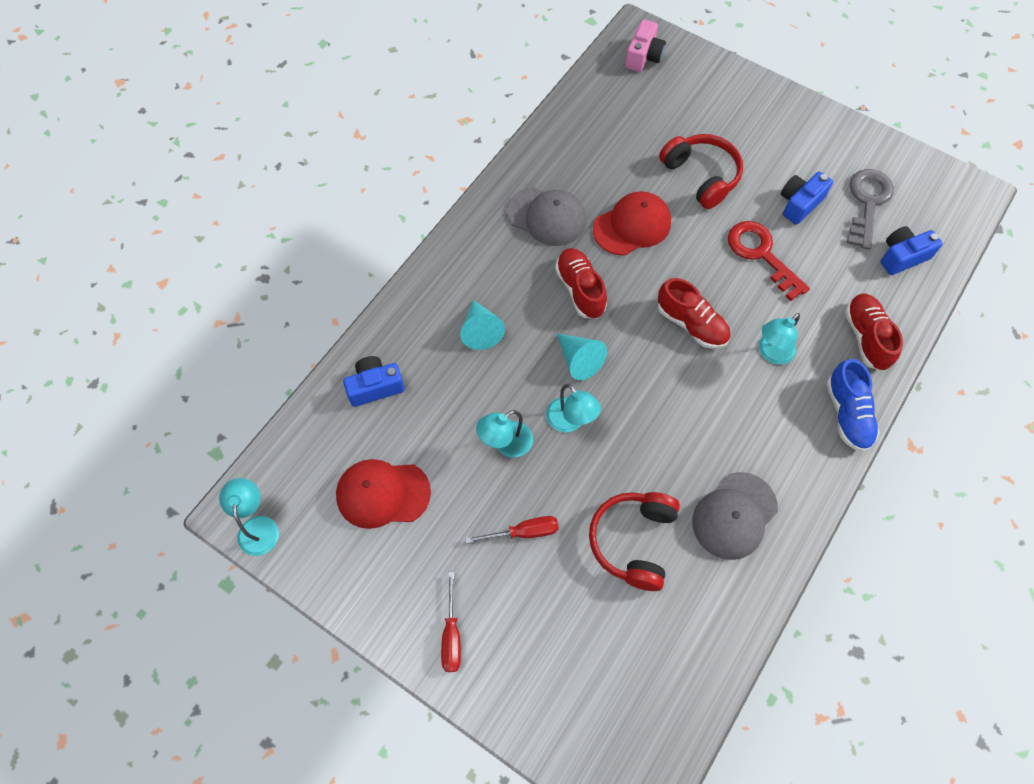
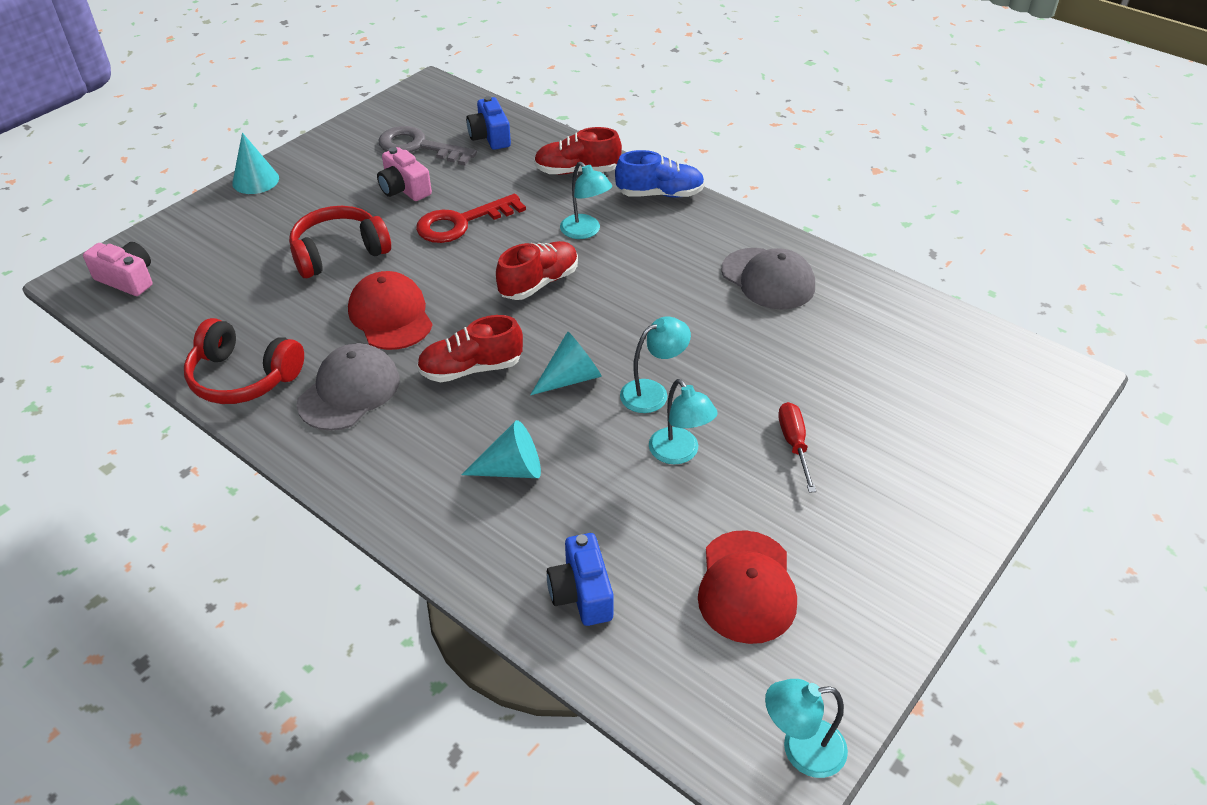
camera: 85 degrees left, 20 degrees down
red screwdriver [441,572,461,672] -> none
red headphones [589,492,680,591] -> red headphones moved to [184,318,304,404]
blue camera [781,172,833,225] -> pink camera [377,147,432,201]
none -> turquoise cone [232,133,279,194]

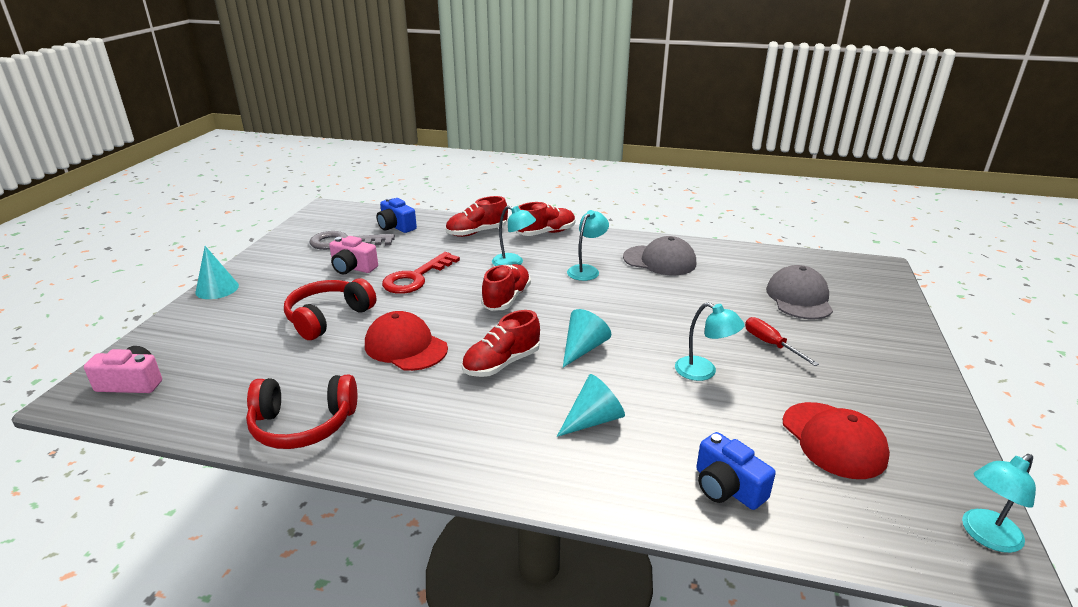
camera: 25 degrees left, 15 degrees down
grey cap [297,343,400,431] -> grey cap moved to [766,265,833,319]
blue shoe [615,150,705,198] -> red shoe [517,202,575,236]
turquoise lamp [620,317,691,413] -> turquoise lamp moved to [567,210,609,281]

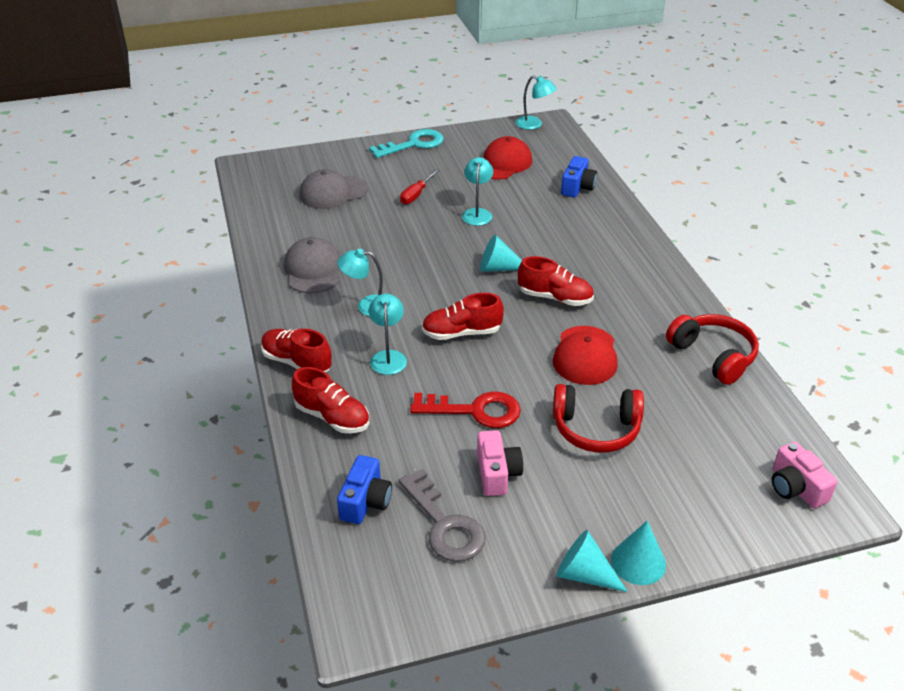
camera: 120 degrees left, 10 degrees up
turquoise cone [557,374,625,437] -> turquoise cone moved to [556,530,628,592]
none -> turquoise key [369,129,444,158]

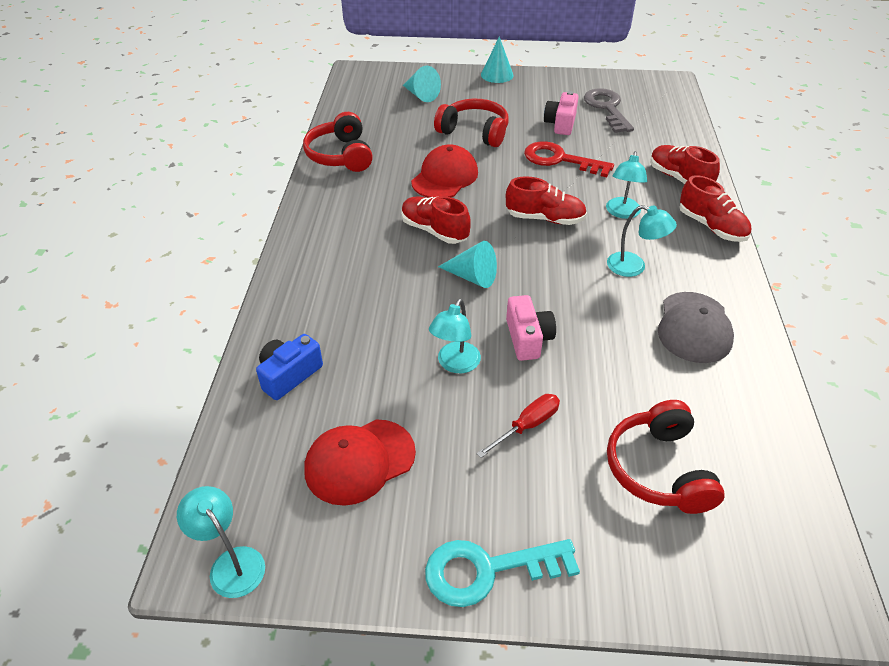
camera: 160 degrees left, 5 degrees up
grey cap [299,169,368,209] -> red headphones [607,400,725,514]
blue camera [337,455,392,524] -> none
turquoise cone [556,530,628,592] -> turquoise cone moved to [403,66,441,102]
pink camera [772,442,837,509] -> pink camera moved to [506,295,556,361]

